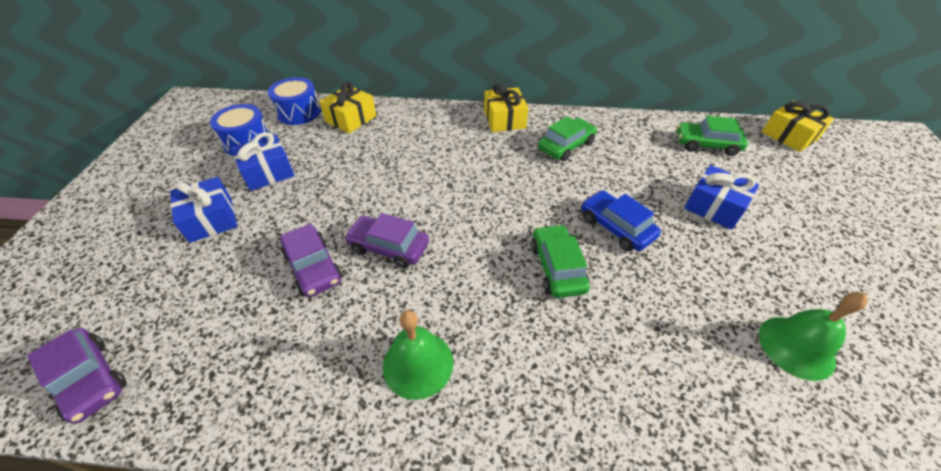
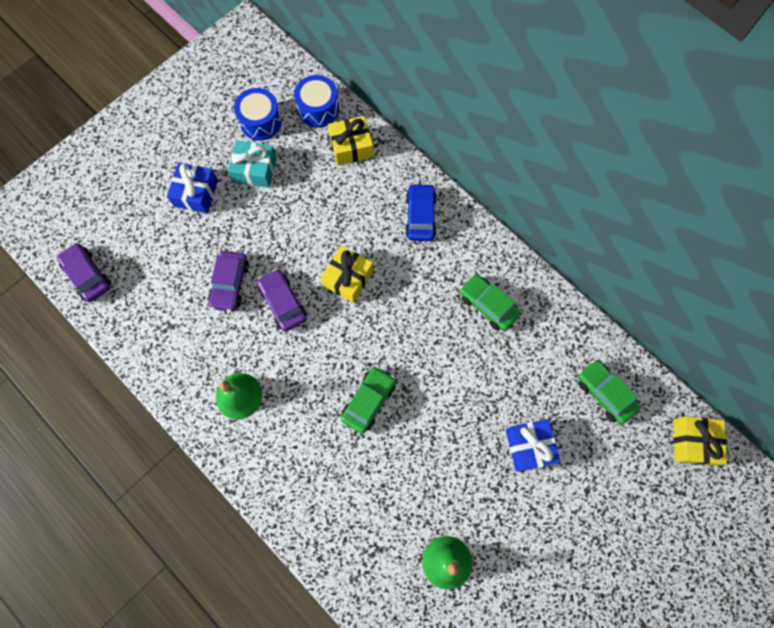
camera: 40 degrees right, 25 degrees up
purple car [27,328,127,424] -> purple car turned 150 degrees clockwise [57,243,111,302]
blue gift [231,132,295,191] -> turquoise gift [228,140,277,188]
yellow gift [484,84,529,132] -> yellow gift moved to [321,246,373,303]
green car [538,116,597,161] -> green car turned 135 degrees counterclockwise [460,274,521,331]
blue car [581,190,661,251] -> blue car moved to [405,183,437,241]

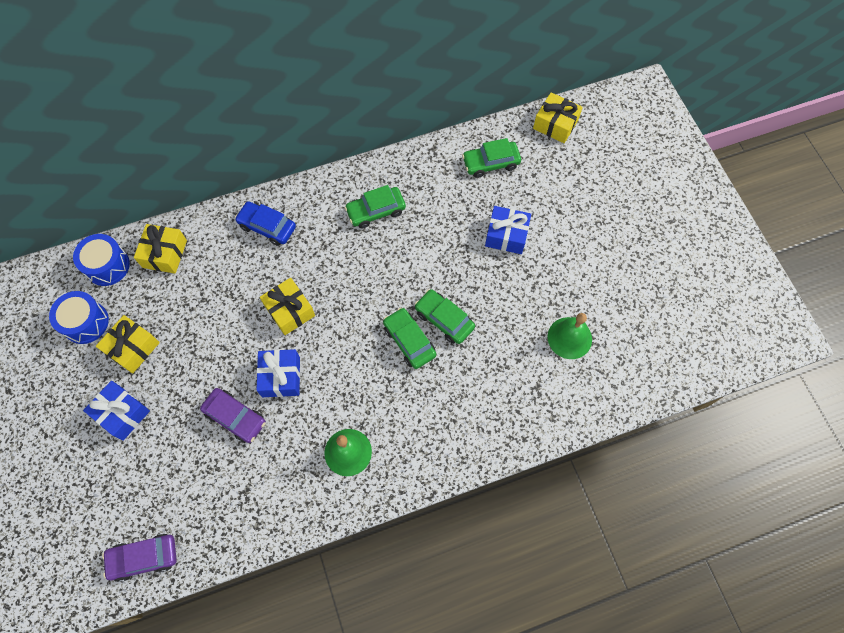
camera: 65 degrees left, 5 degrees down
turquoise gift [228,140,277,188] -> yellow gift [96,315,160,374]
purple car [257,269,307,332] -> blue gift [257,349,300,397]
none -> green car [415,289,475,344]

